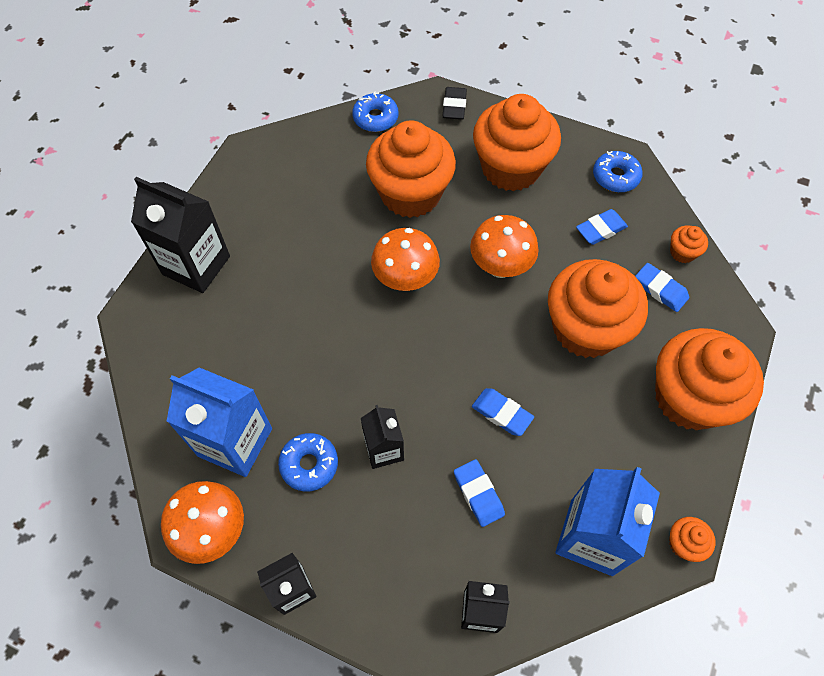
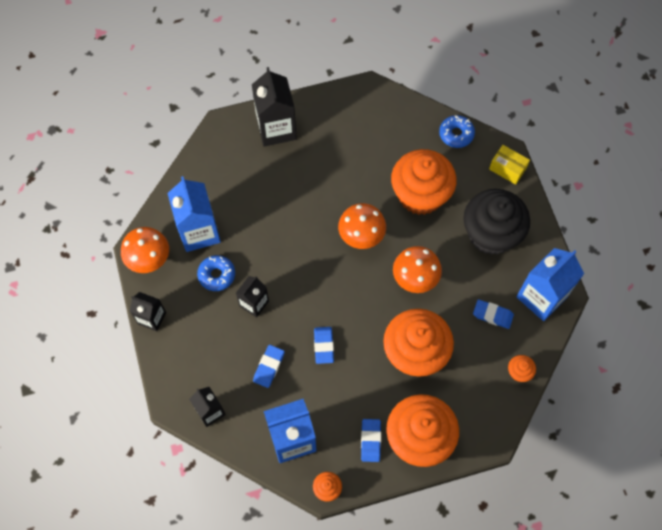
camera: 50 degrees right, 5 degrees up
black eraser [442,87,467,120] -> yellow box [489,145,530,185]
orange cupcake [473,94,561,191] -> black cupcake [464,189,530,255]
blue donut [593,151,643,192] -> blue carton [516,248,584,321]
blue eraser [635,263,689,312] -> blue eraser moved to [361,419,381,462]

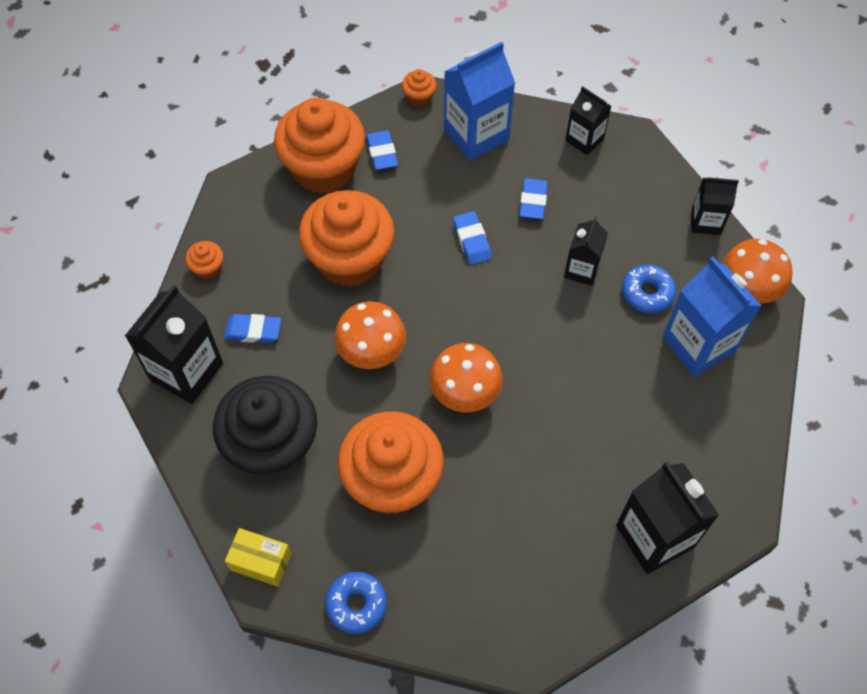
camera: 165 degrees right, 5 degrees down
blue carton [516,248,584,321] -> black carton [125,285,223,404]

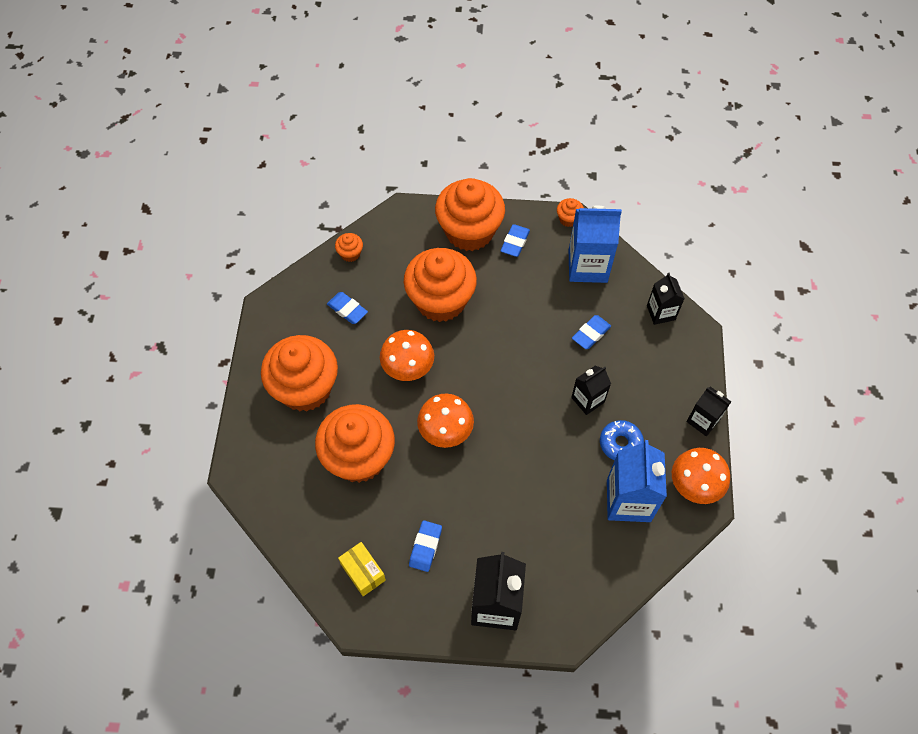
camera: 35 degrees right, 0 degrees up
black carton [125,285,223,404] -> none
black cupcake [213,376,317,478] -> orange cupcake [261,335,338,412]
yellow box [225,528,292,587] -> yellow box moved to [338,542,386,596]
blue donut [325,572,387,634] -> none
blue eraser [453,211,492,265] -> blue eraser moved to [409,520,442,572]

